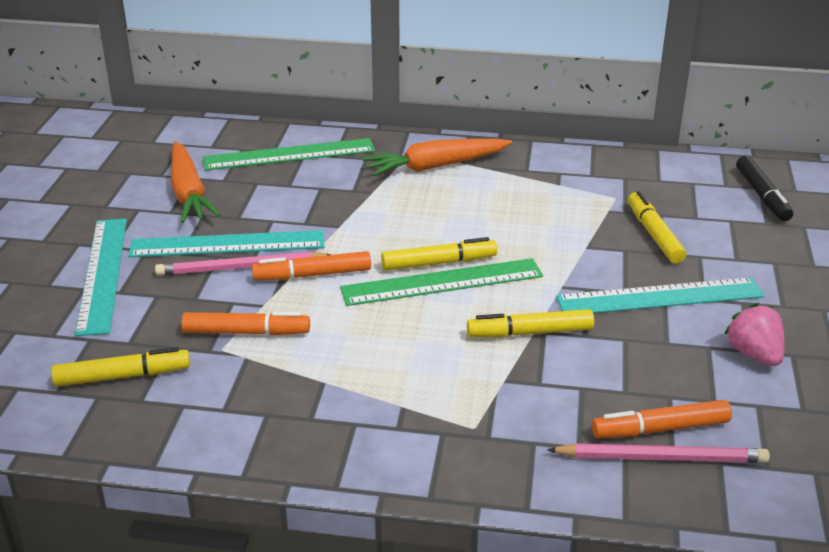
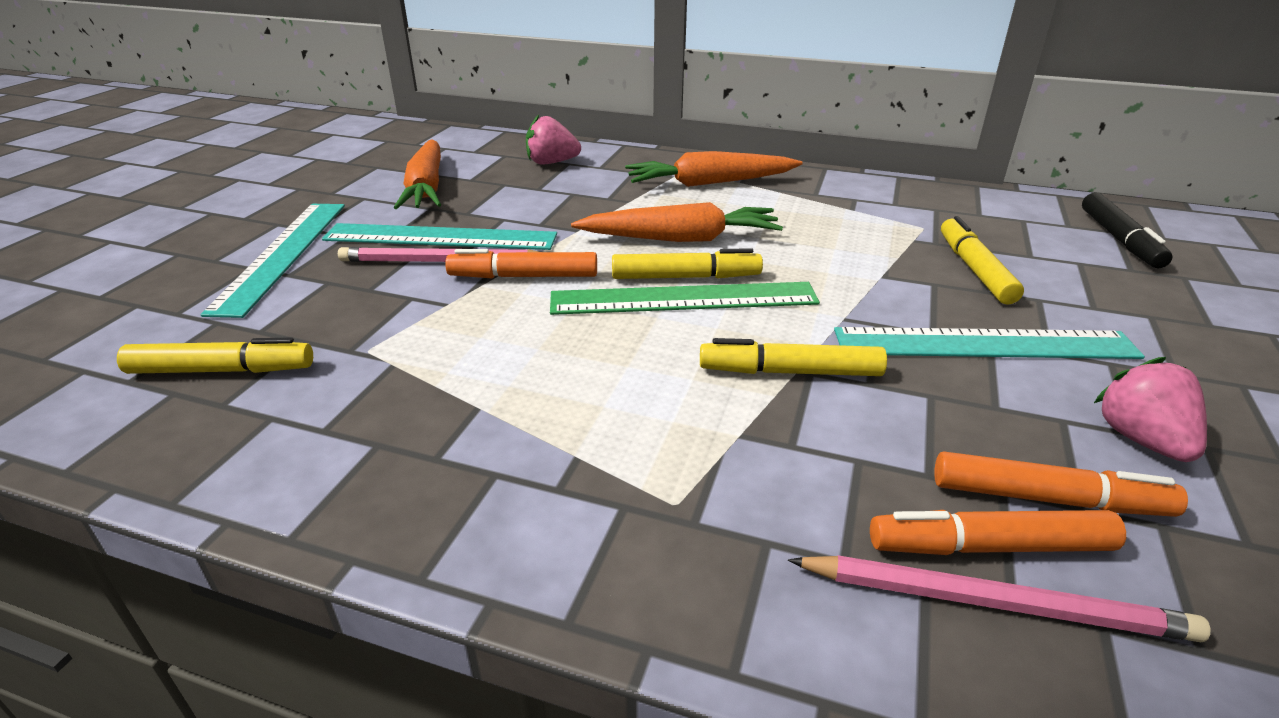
camera: 10 degrees right, 0 degrees up
orange marker [181,312,310,335] -> orange marker moved to [934,451,1188,517]
green ruler [203,138,375,170] -> pink strawberry [526,115,581,164]
none -> orange carrot [571,202,783,242]

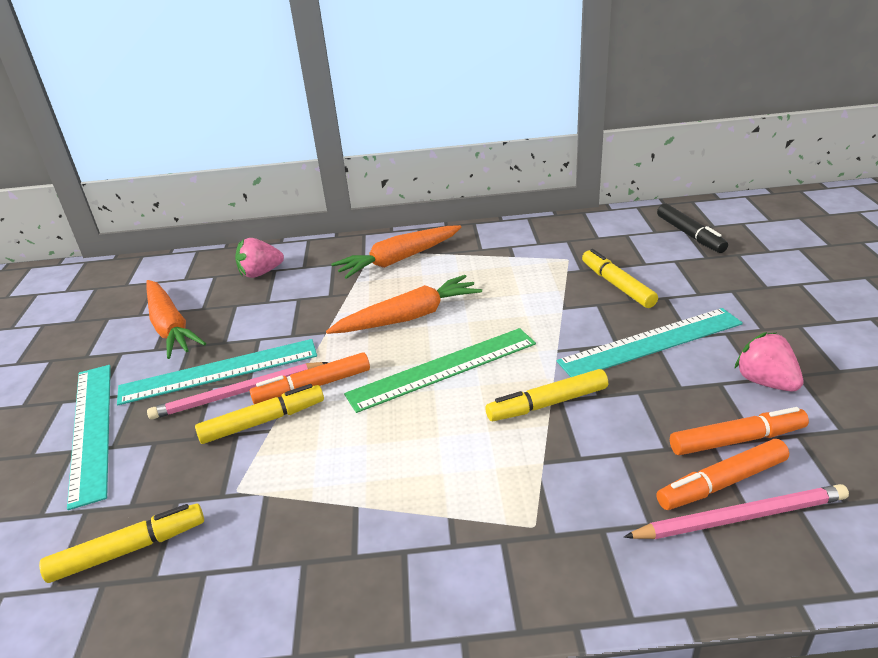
camera: 20 degrees left, 0 degrees up
yellow marker [612,248,763,279] -> yellow marker moved to [195,384,324,444]

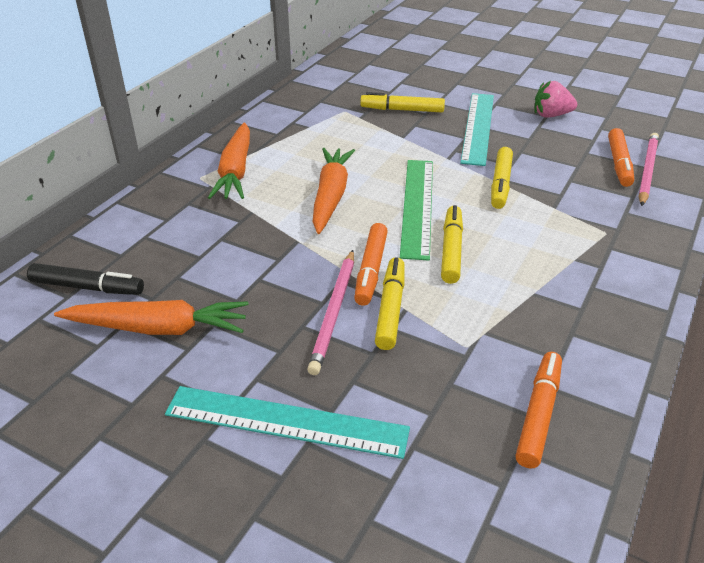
camera: 60 degrees left, 5 degrees up
yellow marker [39,503,204,583] -> yellow marker moved to [441,205,463,284]
turquoise ruler [117,339,317,405] -> none
pink strawberry [235,238,284,278] -> none
black marker [657,204,728,253] -> black marker moved to [27,263,144,295]
orange marker [670,407,809,455] -> orange marker moved to [515,352,562,469]

